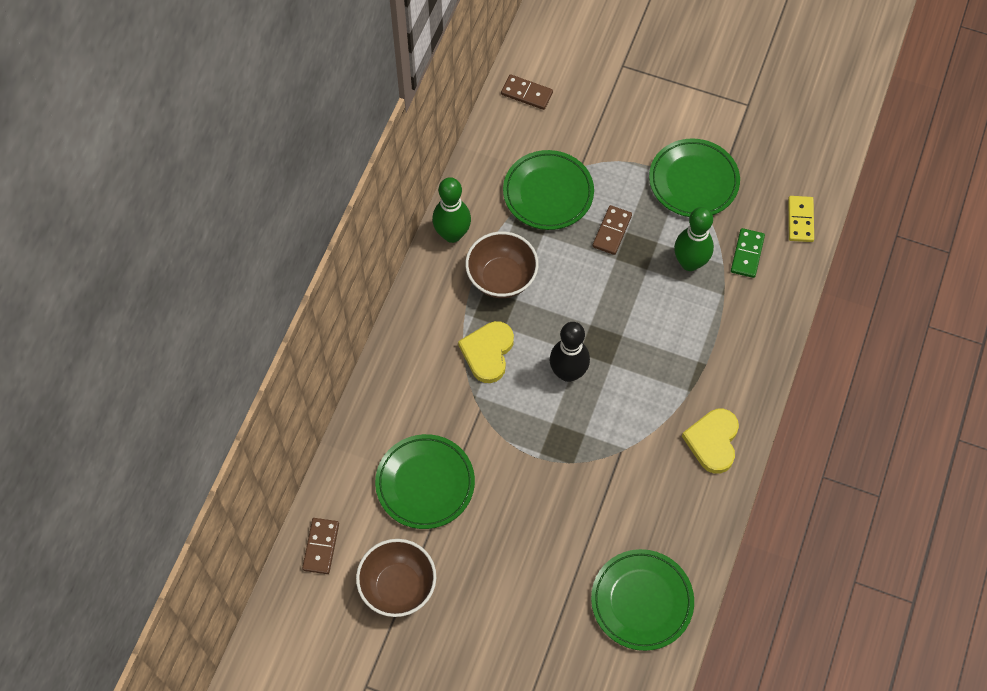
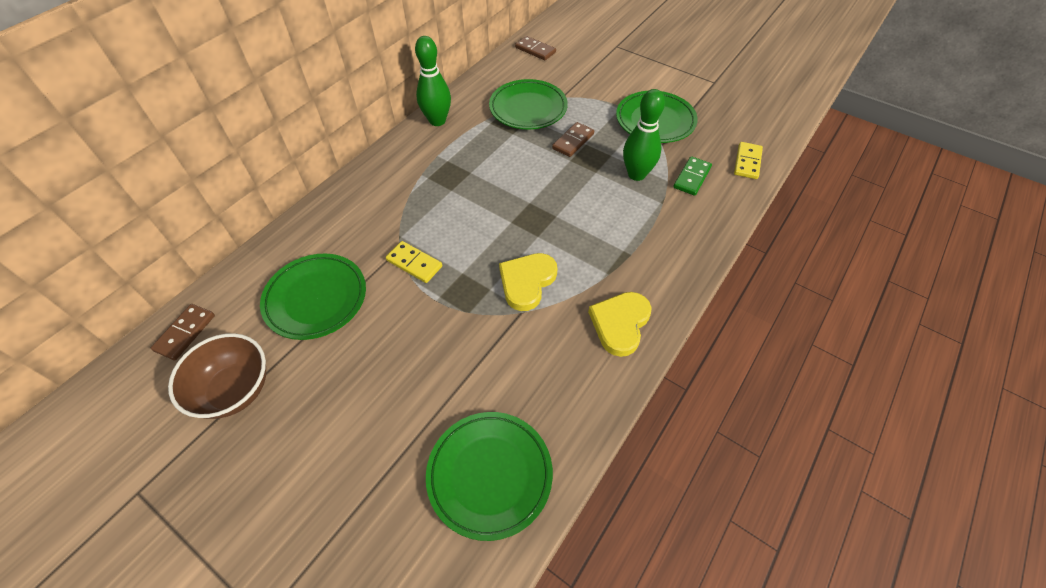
camera: 15 degrees right, 10 degrees down
yellow heart [458,321,514,383] -> yellow heart moved to [499,253,558,311]
brown bowl [465,232,538,298] -> none
black bowling pin [550,322,590,382] -> none
none -> yellow domino [386,241,442,283]

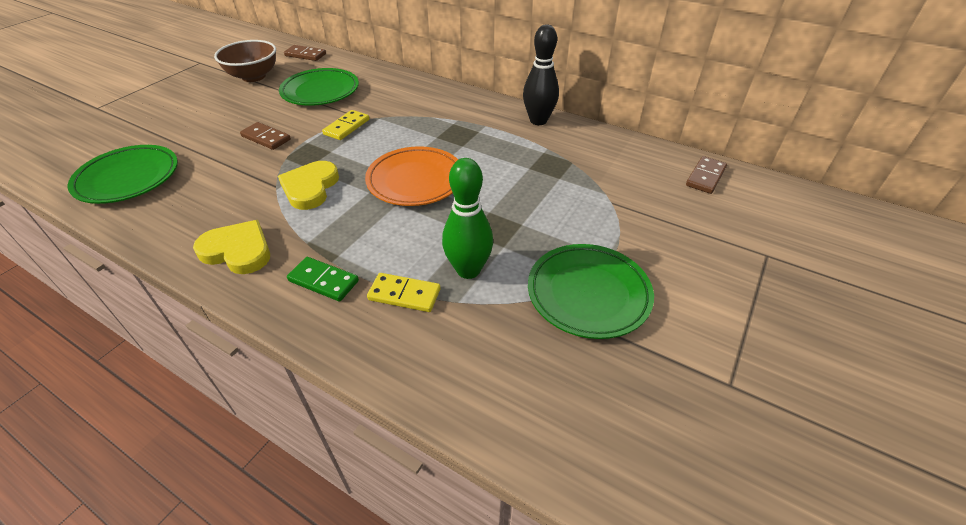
camera: 85 degrees right, 10 degrees down
green bowling pin [415,36,451,126] -> black bowling pin [523,24,559,125]
green plate [489,79,568,130] -> none
yellow heart [499,253,558,311] -> yellow heart turned 105 degrees counterclockwise [278,161,339,210]
brown domino [552,122,594,157] -> brown domino moved to [240,122,291,150]
green domino [673,156,712,196] -> green domino moved to [287,257,359,302]
yellow domino [734,142,763,179] -> yellow domino moved to [367,273,440,312]
none -> orange plate [365,146,458,206]

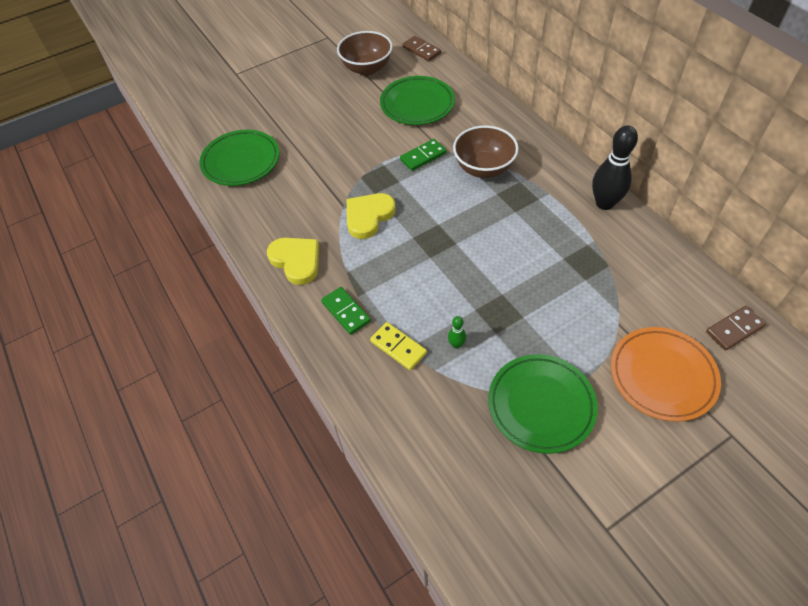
camera: 30 degrees right, 10 degrees up
brown domino [240,122,291,150] -> none
yellow domino [322,110,369,140] -> green domino [400,139,447,171]
orange plate [365,146,458,206] -> orange plate moved to [611,327,721,422]
green bowling pin [442,158,493,279] -> green bowling pin [448,316,466,349], size x0.44
none -> brown bowl [453,125,519,178]

